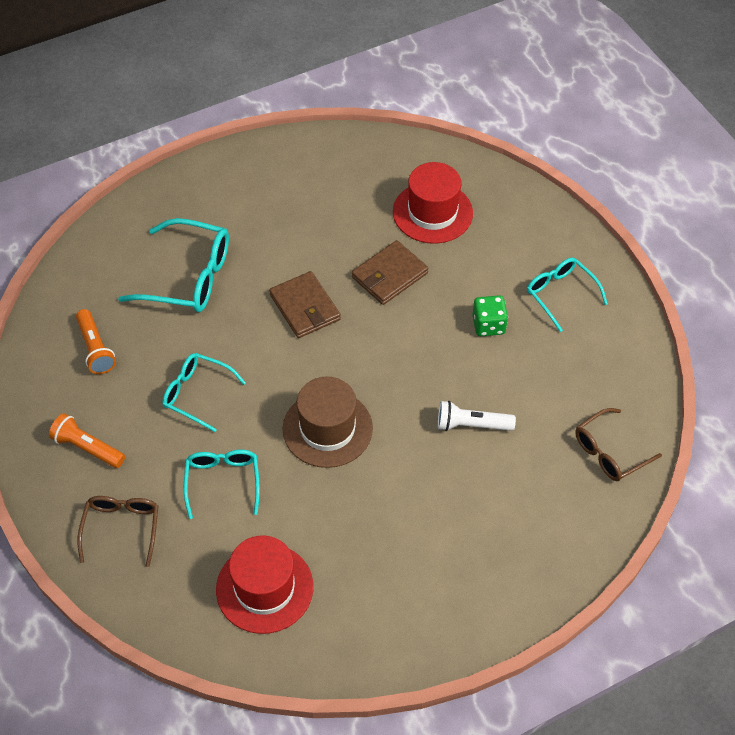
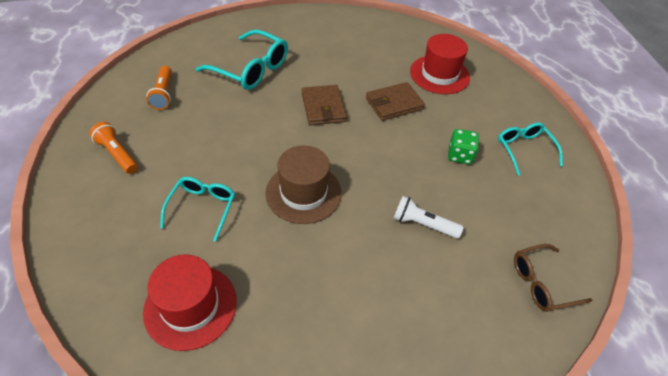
camera: 15 degrees right, 5 degrees down
brown glasses [77,496,158,567] -> none
turquoise glasses [162,353,246,432] -> none

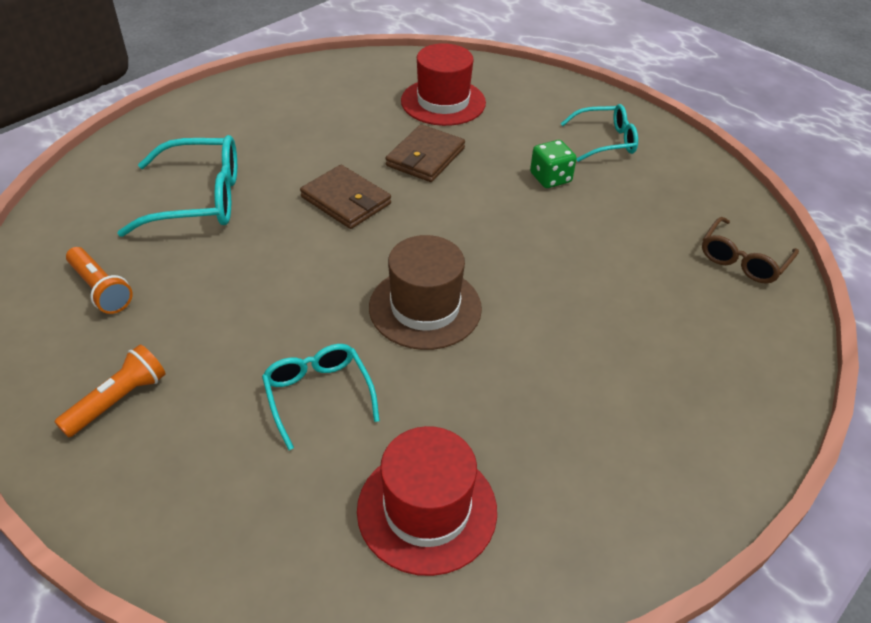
camera: 35 degrees left, 5 degrees down
orange flashlight [89,122,138,174] -> orange flashlight turned 120 degrees clockwise [55,345,165,437]
white flashlight [393,196,464,239] -> none
turquoise glasses [498,123,563,175] -> turquoise glasses turned 135 degrees clockwise [560,104,638,162]

